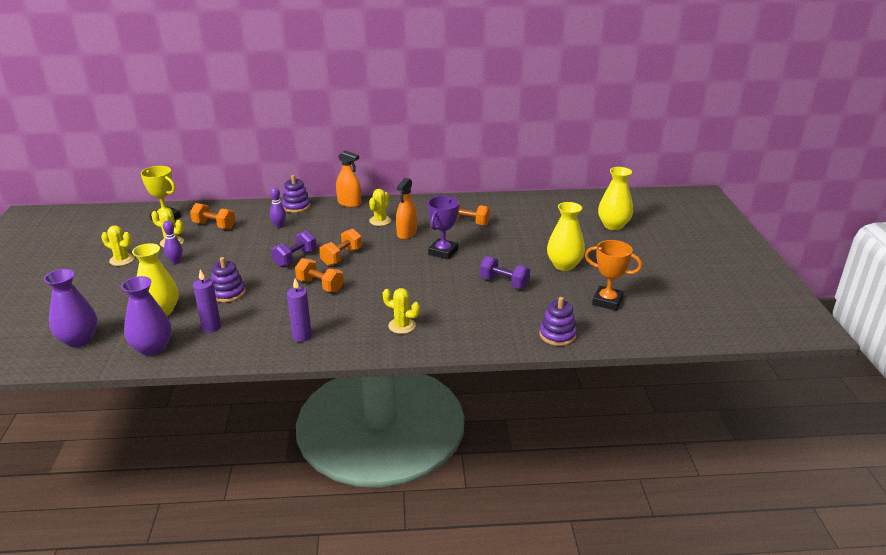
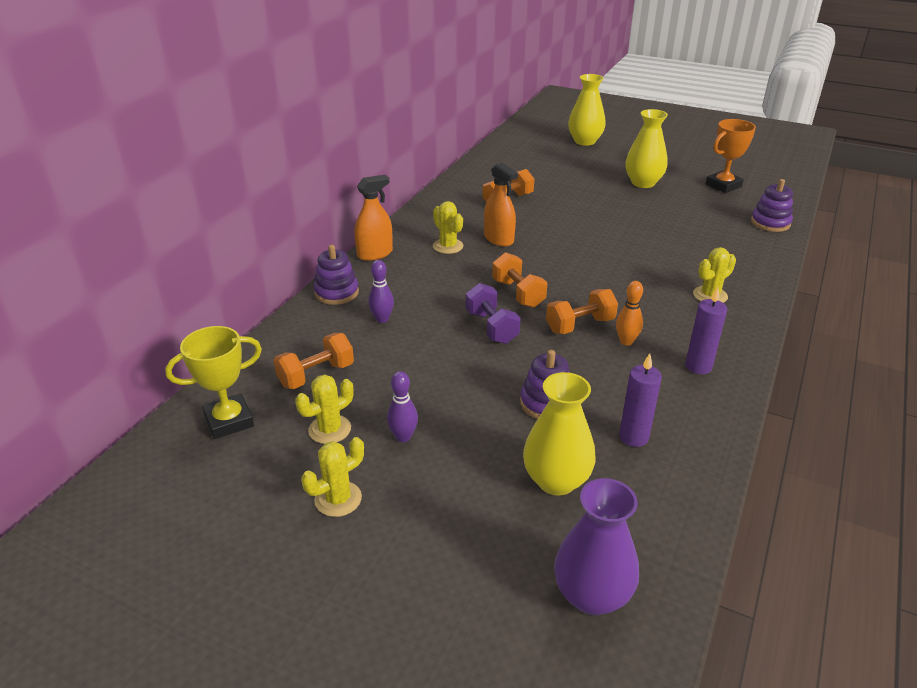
camera: 60 degrees left, 5 degrees up
purple vase [121,276,172,356] -> none
purple trophy [428,196,459,260] -> none
purple dumbbell [480,256,530,289] -> none
none -> orange bowling pin [616,281,643,346]

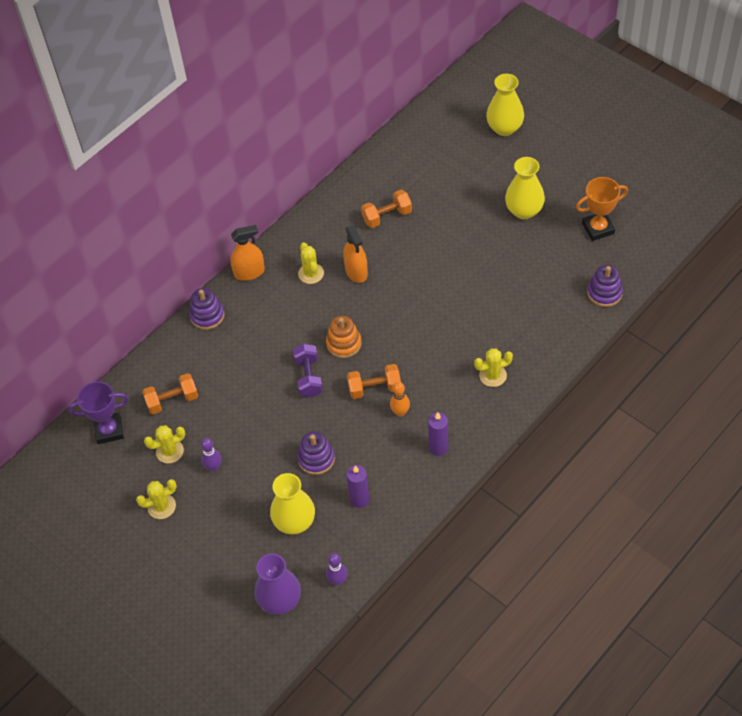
camera: 20 degrees right, 20 degrees up
yellow trophy [165,326,262,439] -> purple trophy [68,381,129,444]
purple bowling pin [368,260,394,323] -> purple bowling pin moved to [326,553,347,586]
orange dumbbell [492,252,548,308] -> orange stacking toy [326,316,362,358]

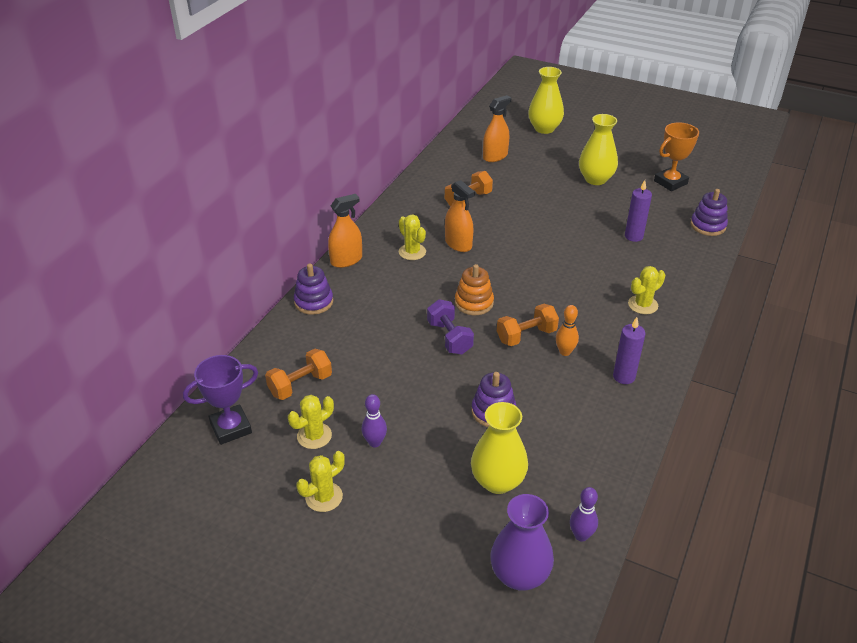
camera: 20 degrees left, 15 degrees down
purple candle [346,465,370,508] -> purple candle moved to [625,180,652,242]
none -> orange spray bottle [483,95,512,162]

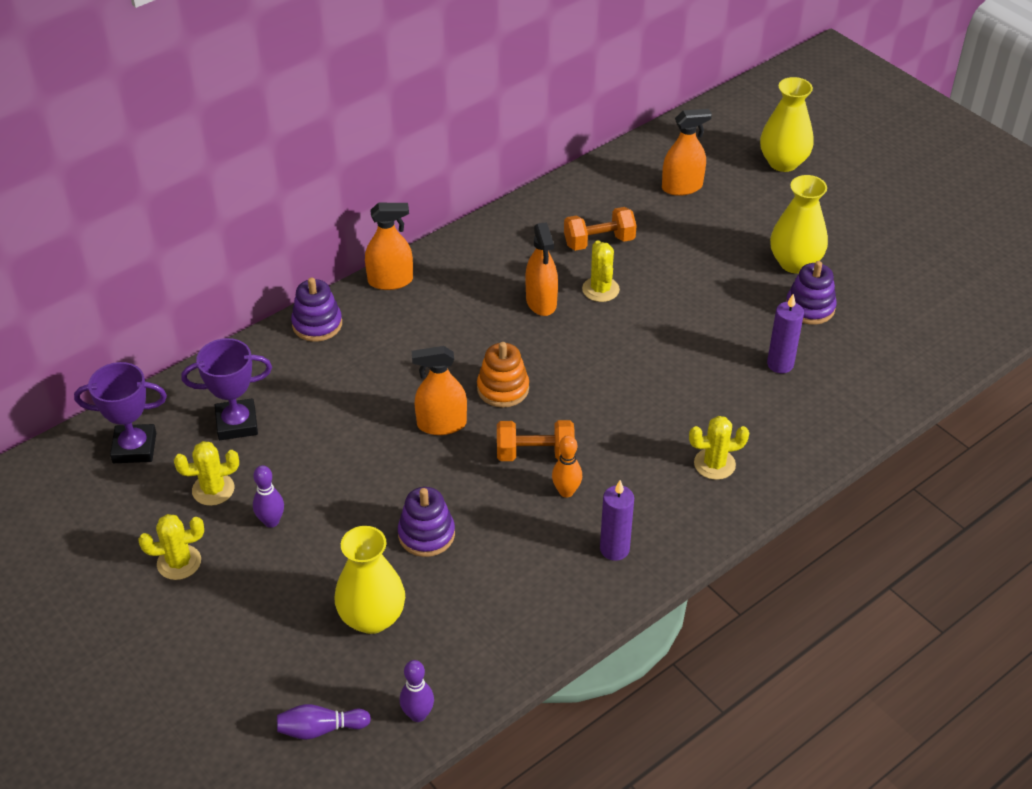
camera: 25 degrees right, 5 degrees up
orange dumbbell [265,349,332,400] -> purple trophy [181,338,272,440]
yellow cactus [399,215,426,260] -> yellow cactus moved to [582,240,620,302]
purple dumbbell [427,299,474,354] -> orange spray bottle [412,346,467,435]
purple vase [490,494,554,591] -> purple bowling pin [277,704,371,740]
orange trophy [654,122,699,191] -> none
purple stacking toy [690,189,728,236] -> purple stacking toy moved to [786,261,837,325]

